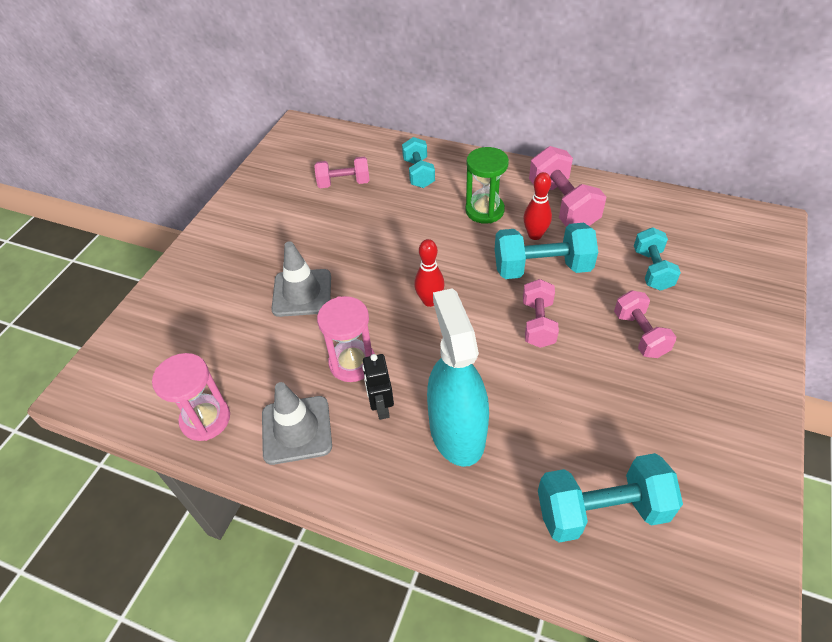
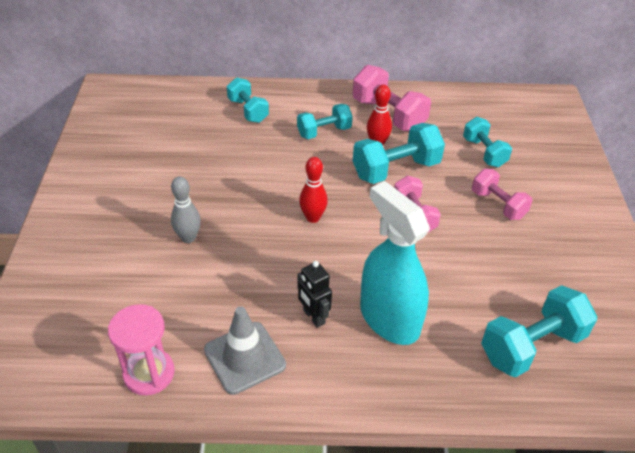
camera: 25 degrees left, 5 degrees down
grey traffic cone [271,241,331,317] -> grey bowling pin [171,176,201,243]
pink dumbbell [314,157,370,188] -> none
pink hourglass [317,296,375,382] -> none
green hourglass [465,147,509,224] -> turquoise dumbbell [297,104,353,139]

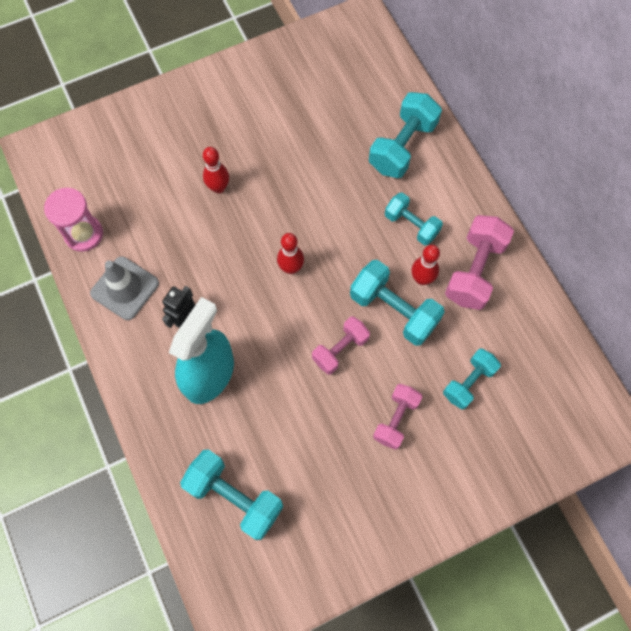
camera: 65 degrees right, 25 degrees up
grey bowling pin [171,176,201,243] -> red bowling pin [203,147,229,193]
turquoise dumbbell [227,77,269,123] -> turquoise dumbbell [369,92,442,178], size x1.55

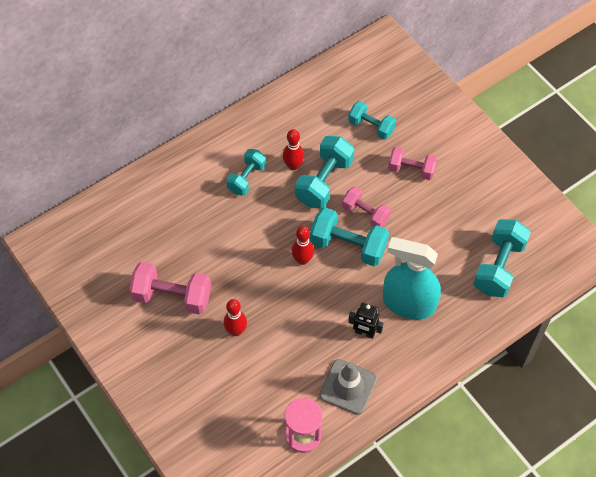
camera: 100 degrees left, 10 degrees down
turquoise dumbbell [369,92,442,178] -> turquoise dumbbell moved to [310,207,389,266]
pink dumbbell [445,215,514,310] -> pink dumbbell moved to [129,262,211,315]

